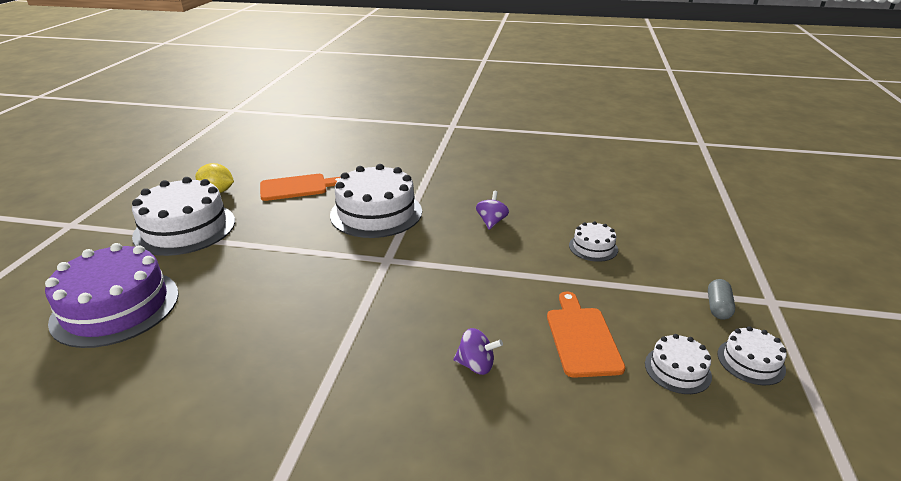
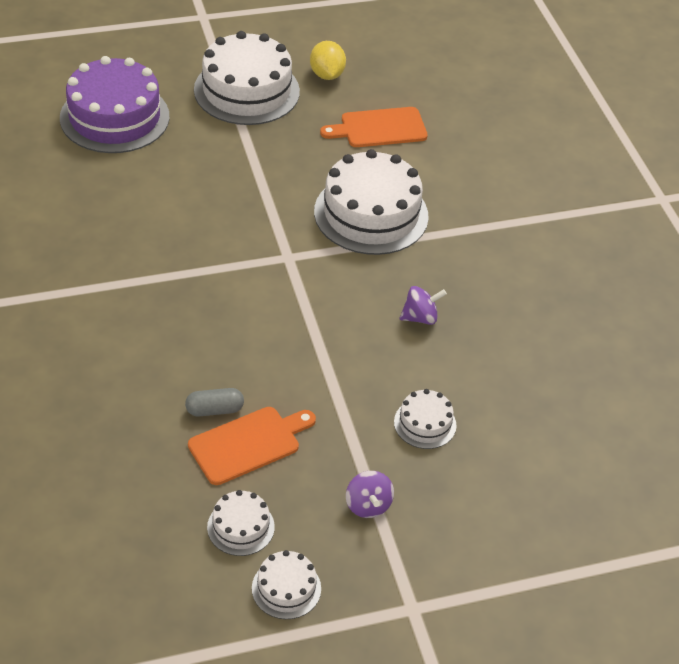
camera: 60 degrees right, 15 degrees up
orange cutting board [260,174,340,201] -> orange cutting board turned 120 degrees clockwise [320,107,428,147]
purple spinning top [454,328,503,375] -> purple spinning top moved to [346,471,394,518]
grey capsule [708,279,735,320] -> grey capsule moved to [185,388,244,417]

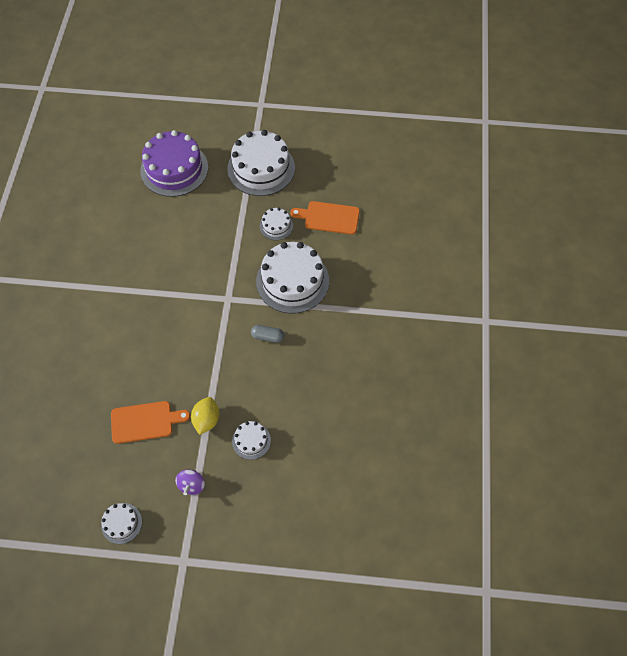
camera: 25 degrees right, 15 degrees up
grey capsule [185,388,244,417] -> grey capsule moved to [251,325,284,343]
white cake [207,490,275,556] -> white cake moved to [260,208,293,240]
yellow lemon [310,41,346,80] -> yellow lemon moved to [191,397,219,435]
purple spinning top [400,286,447,325] -> none

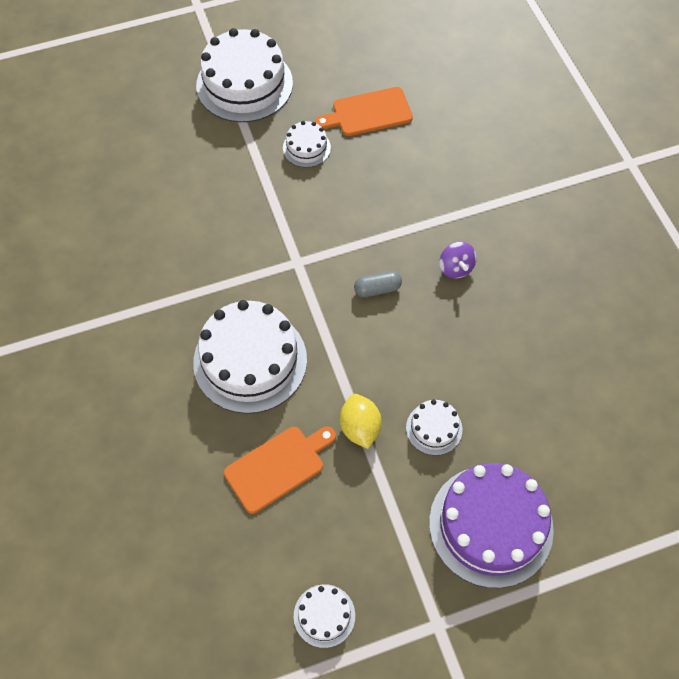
camera: 25 degrees left, 0 degrees up
purple cake [140,130,208,197] -> purple cake moved to [429,463,554,588]
purple spinning top [175,470,205,495] -> purple spinning top moved to [440,242,477,279]
white cake [256,242,329,314] -> white cake moved to [193,300,307,414]

